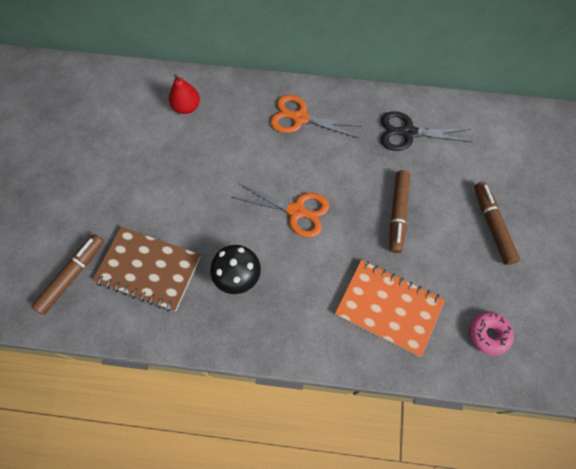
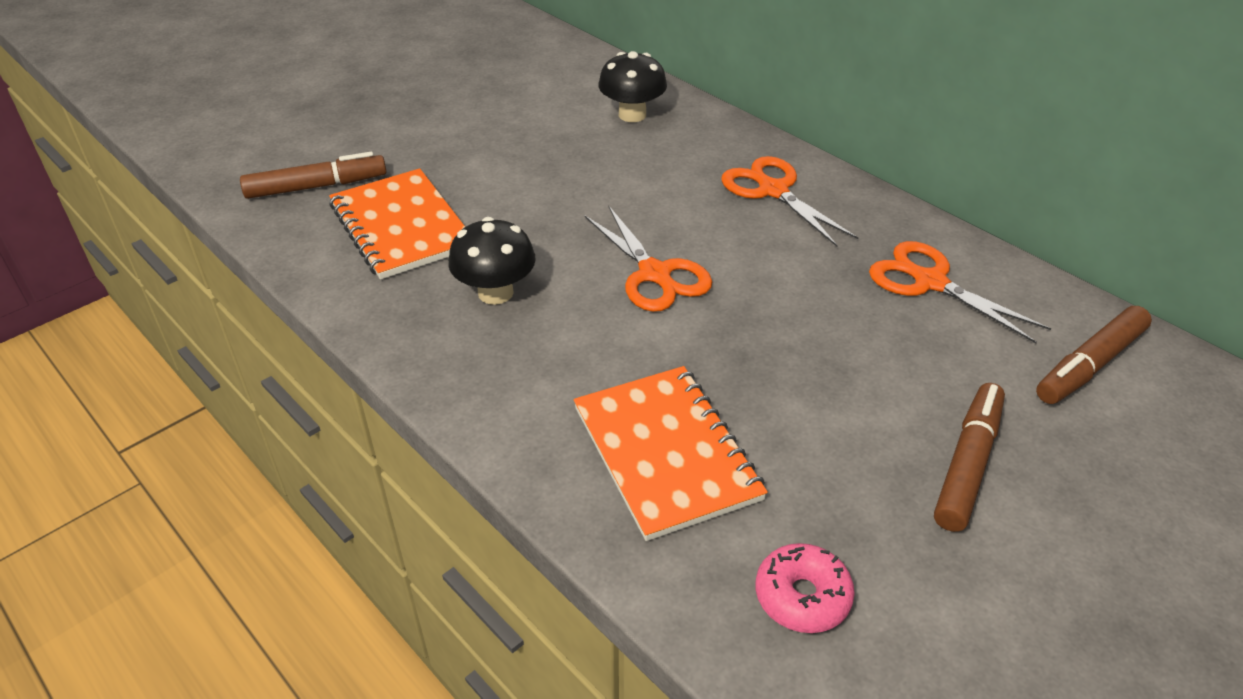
camera: 40 degrees right, 25 degrees down
brown notebook [93,227,201,312] -> orange notebook [329,168,465,279]
red pear [169,74,200,114] -> black mushroom [598,51,667,122]
black scissors [381,111,472,151] -> orange scissors [869,241,1051,343]
brown marker [390,170,410,253] -> brown marker moved to [1036,306,1152,404]

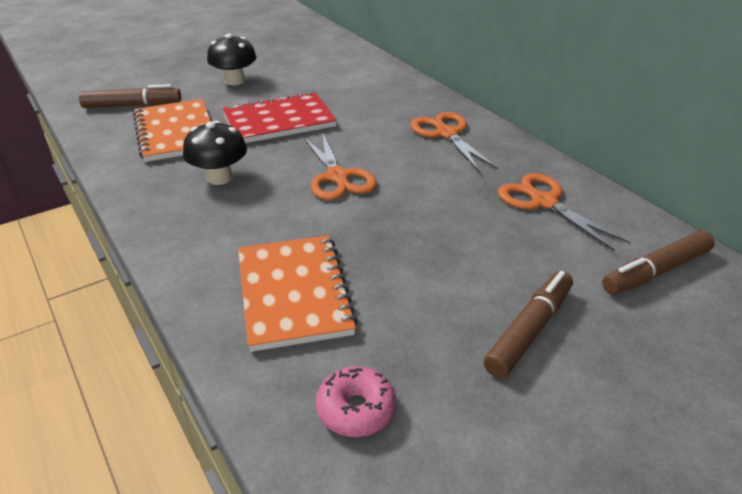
camera: 10 degrees right, 5 degrees down
black mushroom [598,51,667,122] -> black mushroom moved to [207,33,256,85]
none -> red notebook [222,91,337,143]

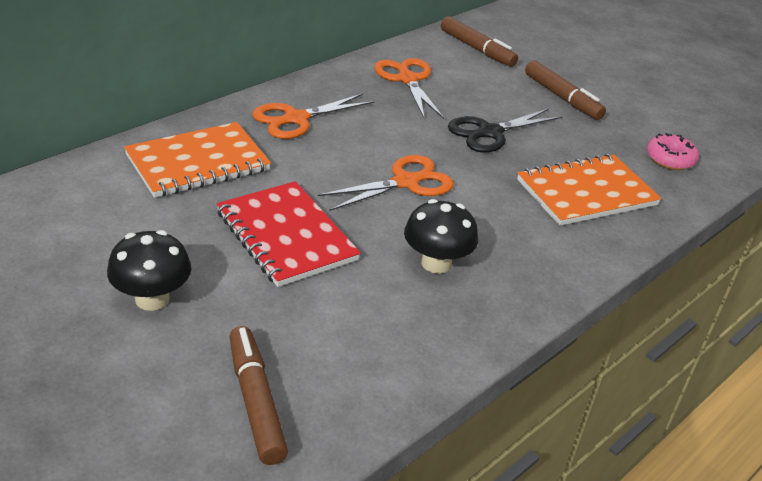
camera: 105 degrees left, 0 degrees up
orange notebook [133,99,211,162] -> orange notebook moved to [124,122,271,198]
brown marker [484,271,573,378] -> brown marker turned 150 degrees counterclockwise [525,60,606,120]
orange scissors [498,173,631,251] -> orange scissors turned 120 degrees clockwise [374,58,444,119]
none -> black scissors [448,108,562,153]

